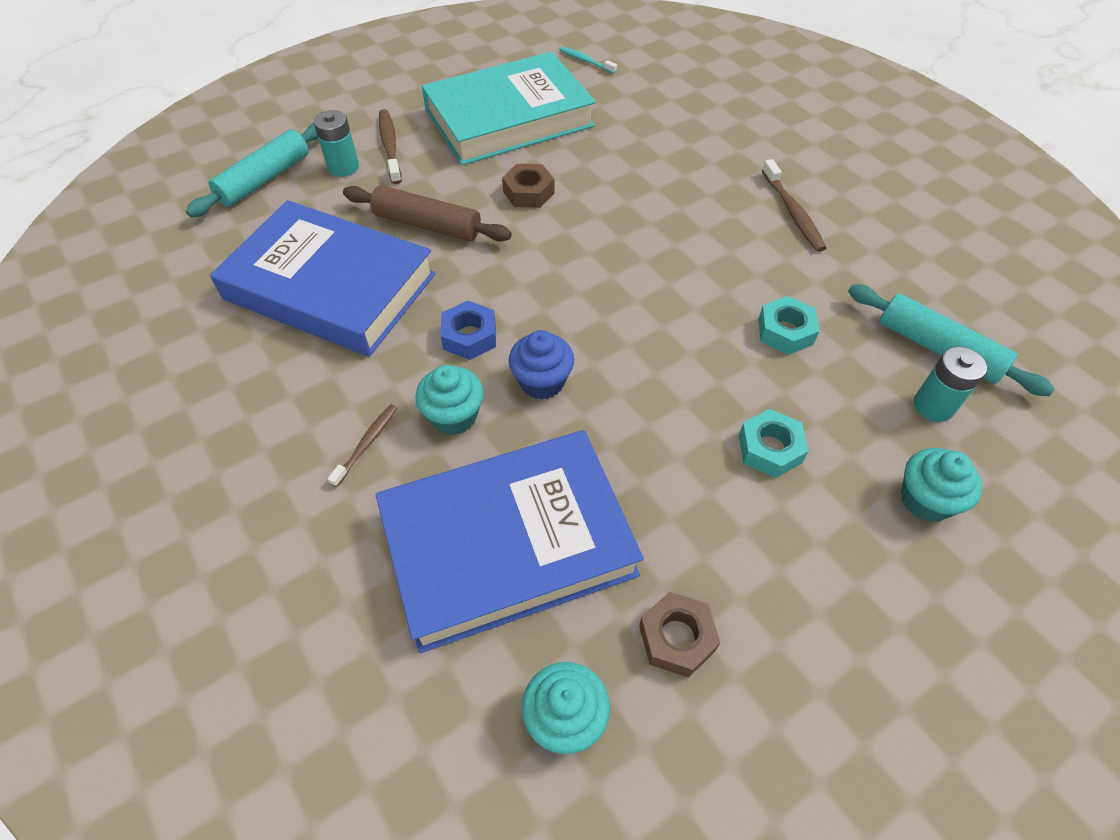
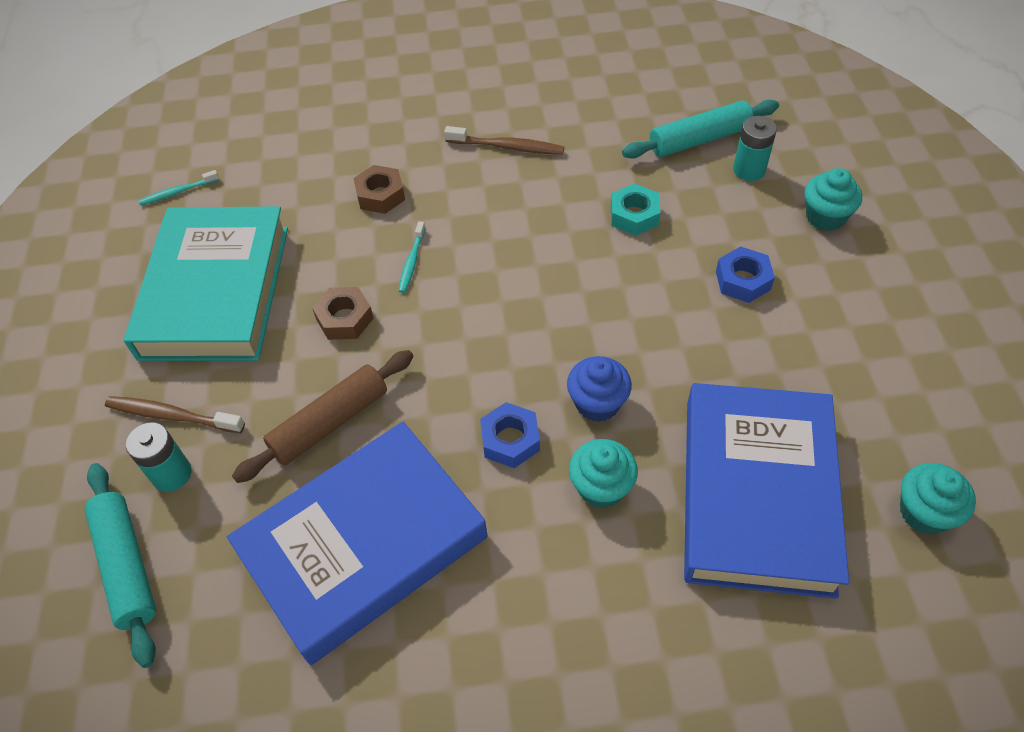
camera: 60 degrees left, 0 degrees up
brown toothbrush [328,404,397,487] -> none
brown nut [639,592,721,678] -> brown nut moved to [353,165,405,214]
turquoise nut [739,409,809,478] -> blue nut [716,246,775,303]
none -> turquoise toothbrush [399,221,425,293]

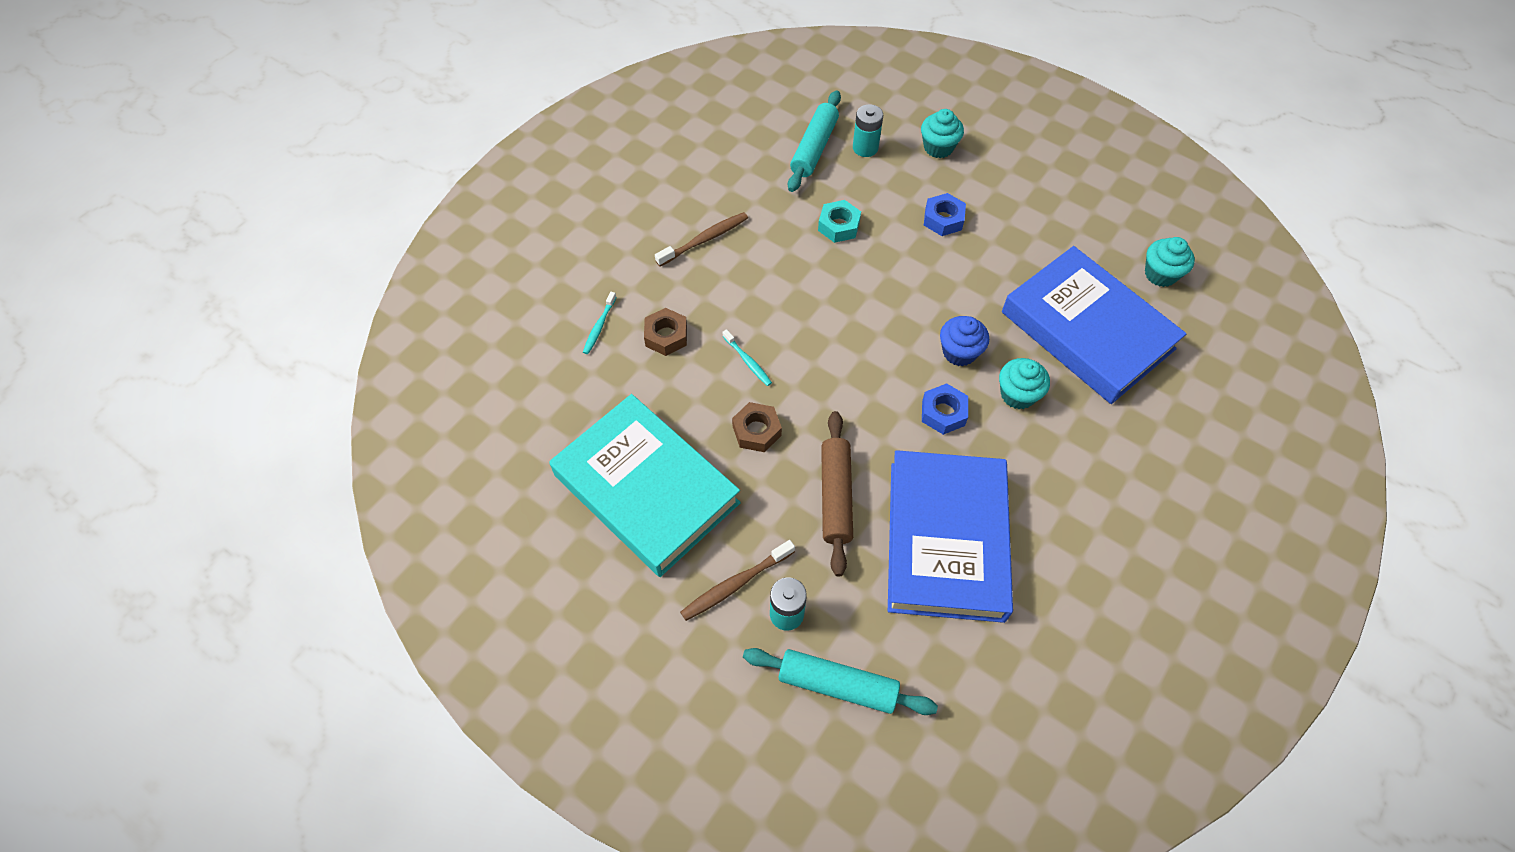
camera: 50 degrees left, 5 degrees up
turquoise toothbrush [138,170,219,206] -> turquoise toothbrush moved to [583,292,617,354]

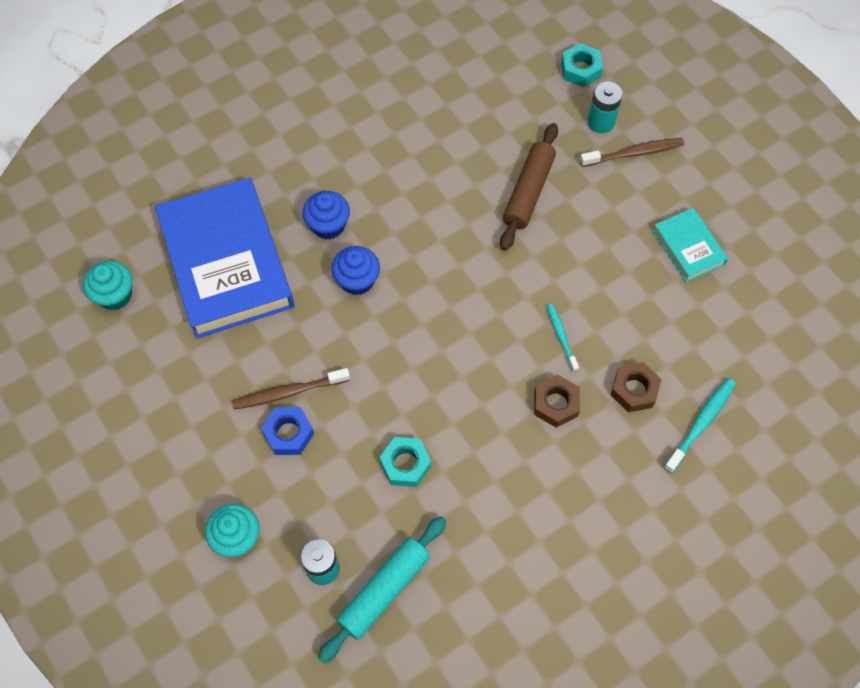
camera: 160 degrees left, 5 degrees up
turquoise book [549,394,741,577] -> turquoise book [652,208,728,282], size x0.46
turquoise toothbrush [583,292,617,354] -> turquoise toothbrush [663,378,736,473], size x1.53
brown toothbrush [655,212,748,266] -> brown toothbrush moved to [232,368,350,410]
brown nut [732,402,782,452] -> brown nut moved to [534,375,580,428]
turquoise rolling pin [743,648,938,715] -> turquoise nut [561,43,603,87]
blue book [888,450,1013,623] -> none
blue nut [922,383,968,435] -> none
turquoise cupcake [999,358,1050,409] -> blue cupcake [303,191,350,239]

